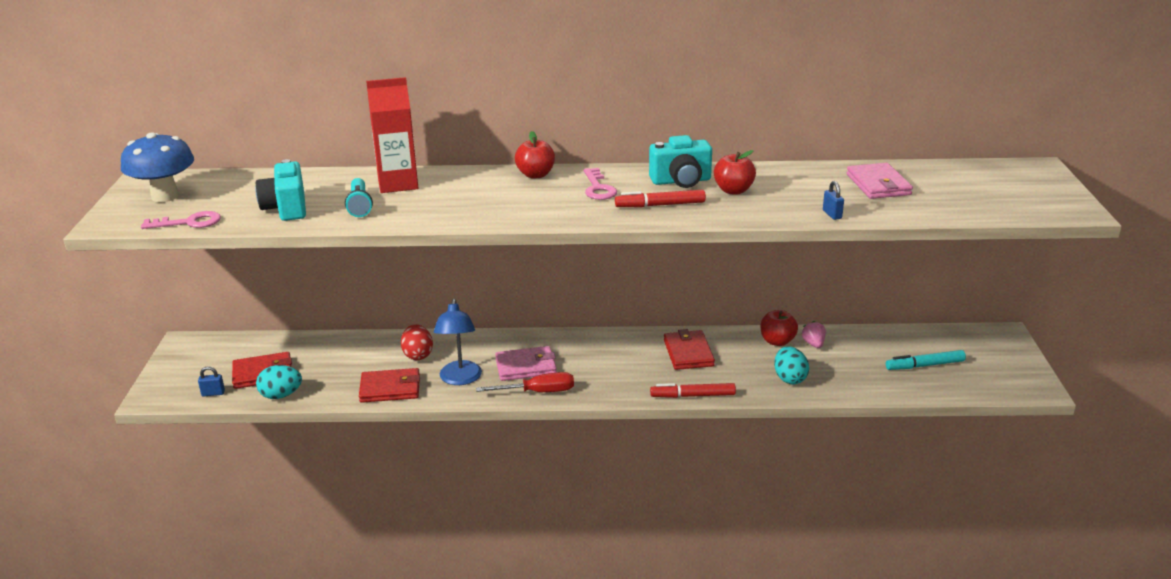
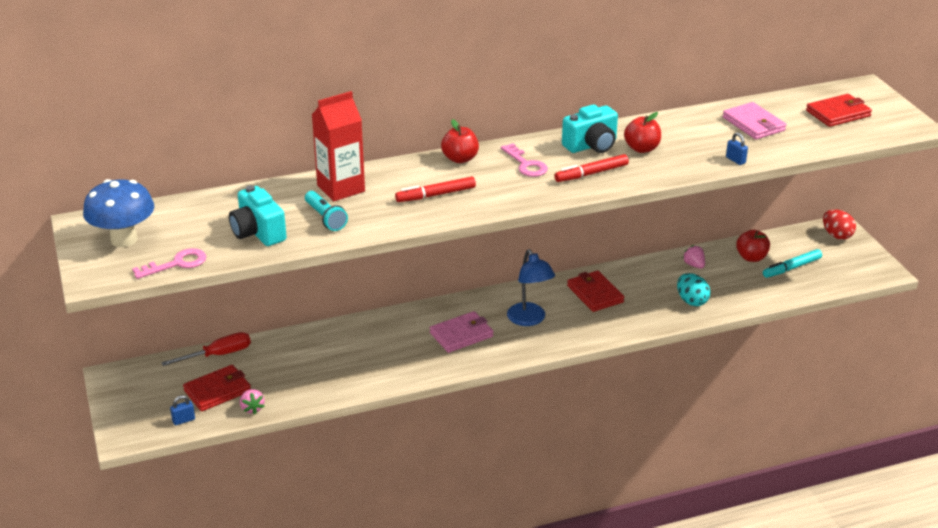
camera: 20 degrees left, 5 degrees up
turquoise egg [256,365,302,399] -> pink strawberry [240,389,265,414]
red wallet [359,368,420,403] -> red wallet moved to [806,94,872,127]
red egg [401,324,433,360] -> red egg moved to [823,209,856,240]
blue lamp [434,299,482,385] -> blue lamp moved to [507,249,555,326]
red screwdriver [476,372,574,392] -> red screwdriver moved to [161,332,251,366]
red marker [650,383,736,398] -> red marker moved to [395,177,476,202]
red apple [761,310,798,346] -> red apple moved to [736,230,770,262]

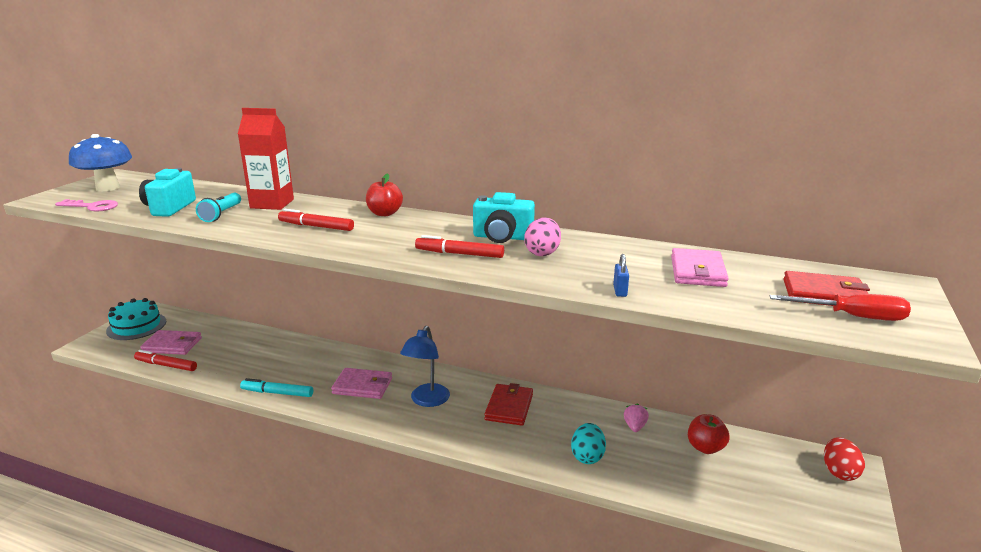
camera: 40 degrees right, 10 degrees down
red screwdriver [161,332,251,366] -> red screwdriver moved to [770,294,911,321]
blue padlock [170,395,195,425] -> none
red wallet [183,365,251,411] -> pink wallet [140,330,202,355]
pink strawberry [240,389,265,414] -> red marker [134,350,197,371]
pink key [501,143,548,177] -> none
red apple [624,112,661,153] -> pink egg [524,217,561,256]
turquoise marker [763,249,822,278] -> turquoise marker moved to [240,378,313,397]
none -> turquoise cake [106,298,166,340]

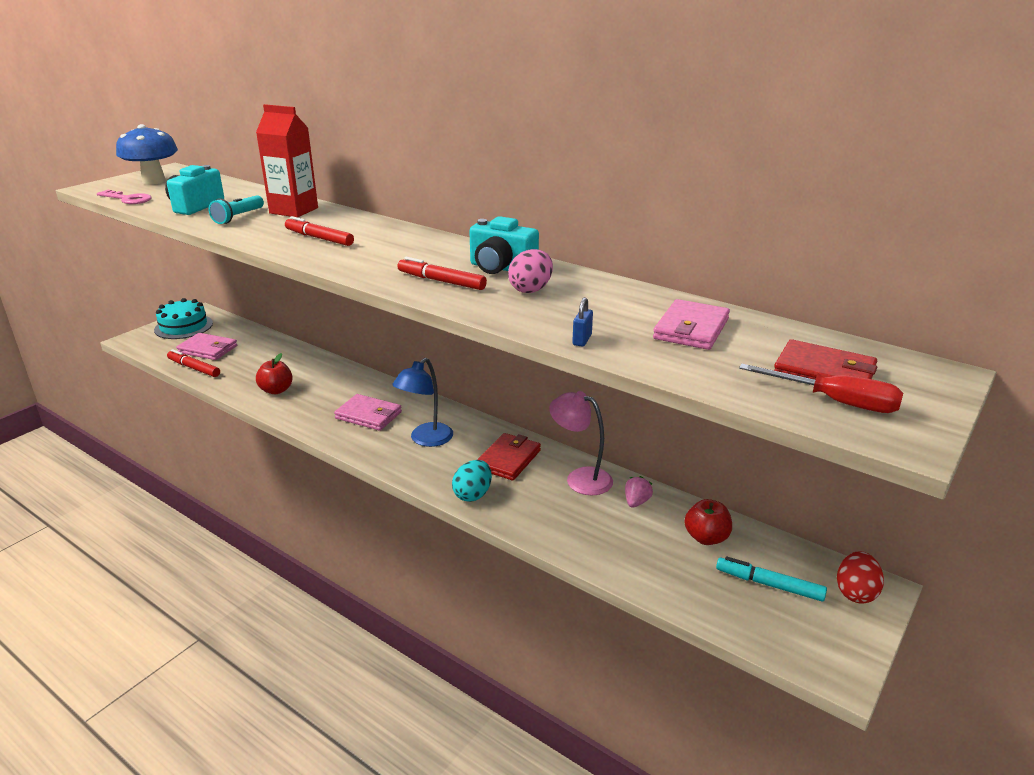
camera: 15 degrees right, 5 degrees up
turquoise marker [240,378,313,397] -> turquoise marker moved to [716,557,827,602]
red apple [366,173,403,216] -> red apple moved to [256,353,293,394]
turquoise egg [571,423,606,464] -> turquoise egg moved to [452,460,492,502]
none -> pink lamp [549,391,613,495]

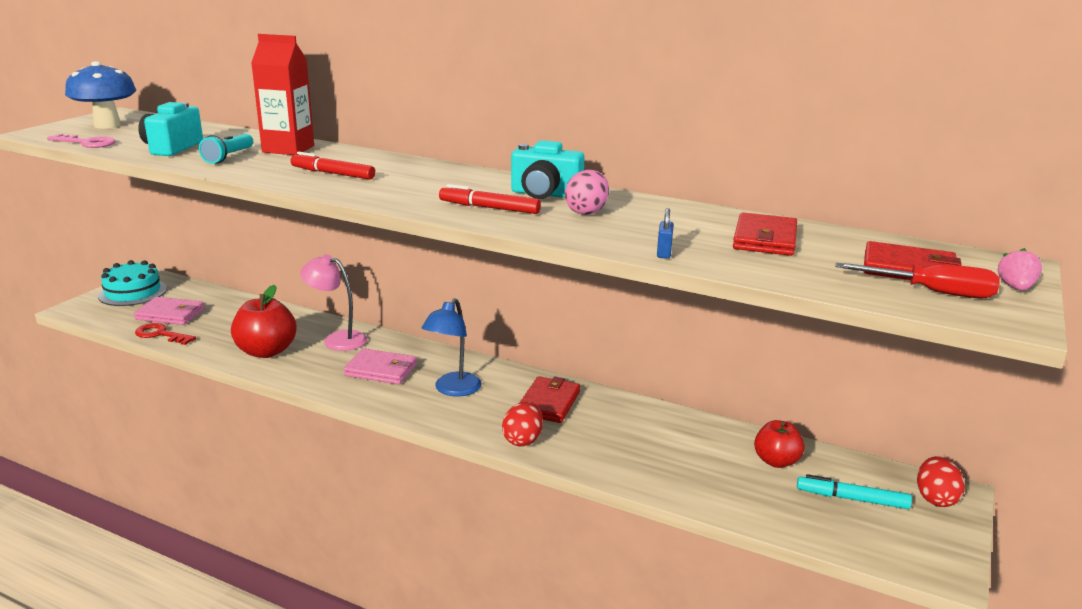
camera: 10 degrees left, 5 degrees down
red marker [167,349,220,377] -> red key [135,323,196,345]
red apple [256,353,293,394] -> red apple [231,285,296,358], size x1.57
turquoise egg [452,460,492,502] -> red egg [502,401,543,447]
pink lamp [549,391,613,495] -> pink lamp moved to [300,254,367,351]
pink strawberry [625,476,653,508] -> pink strawberry moved to [998,248,1042,291]
pink wallet [653,299,730,350] -> red wallet [733,212,797,256]

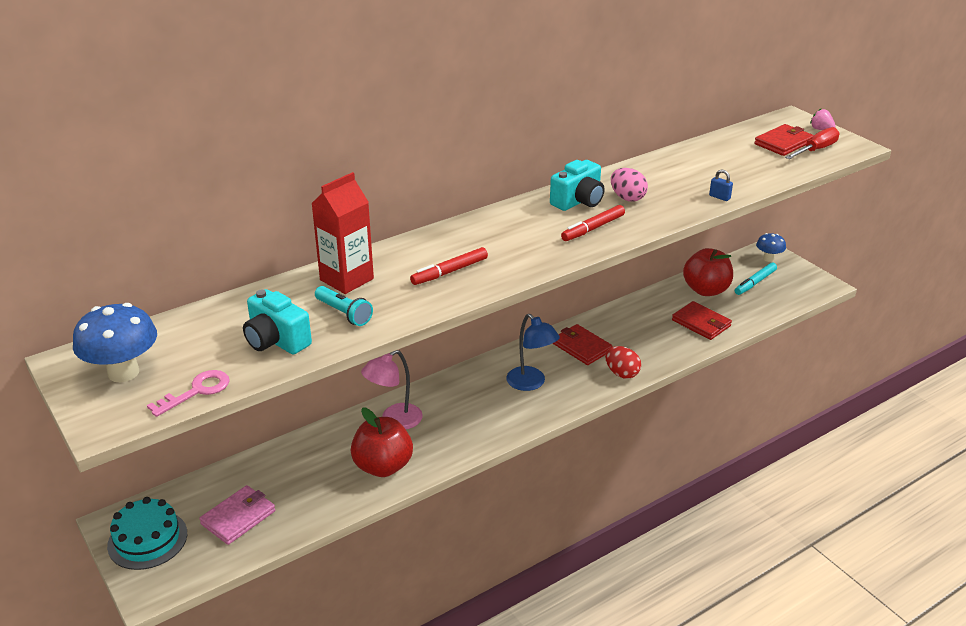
camera: 60 degrees left, 10 degrees up
red key [135,323,196,345] -> none
pink wallet [344,348,417,384] -> none
red wallet [733,212,797,256] -> red wallet moved to [672,301,732,340]
red apple [754,420,805,468] -> red apple [683,248,733,296], size x1.57
red egg [917,456,965,507] -> blue mushroom [756,233,786,262]

